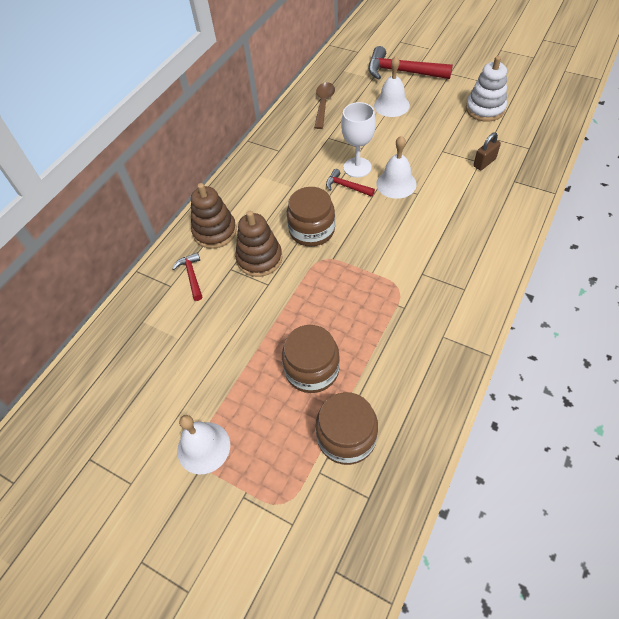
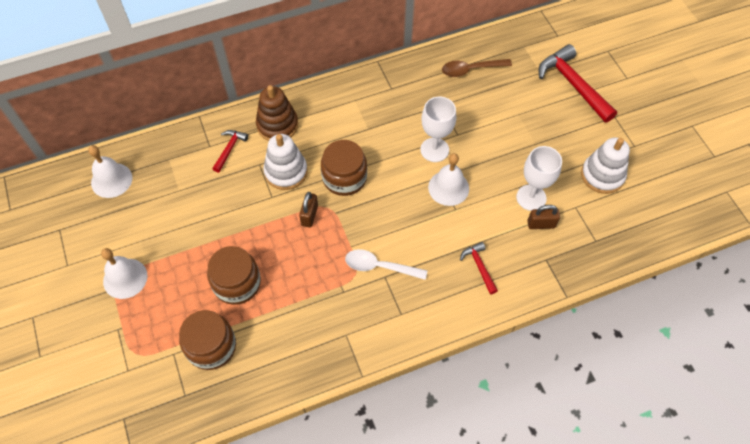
camera: 35 degrees right, 5 degrees up
brown stacking toy [235,211,283,277] -> white stacking toy [263,134,308,190]
brown spoon [314,82,335,129] -> brown spoon turned 150 degrees counterclockwise [442,59,512,77]
red hammer [326,169,375,197] -> red hammer moved to [460,242,498,295]
white bell [374,56,410,117] -> white bell moved to [88,145,132,198]
none -> brown padlock [299,192,318,228]
none -> white spoon [345,249,428,280]
none -> white goblet [516,146,562,211]

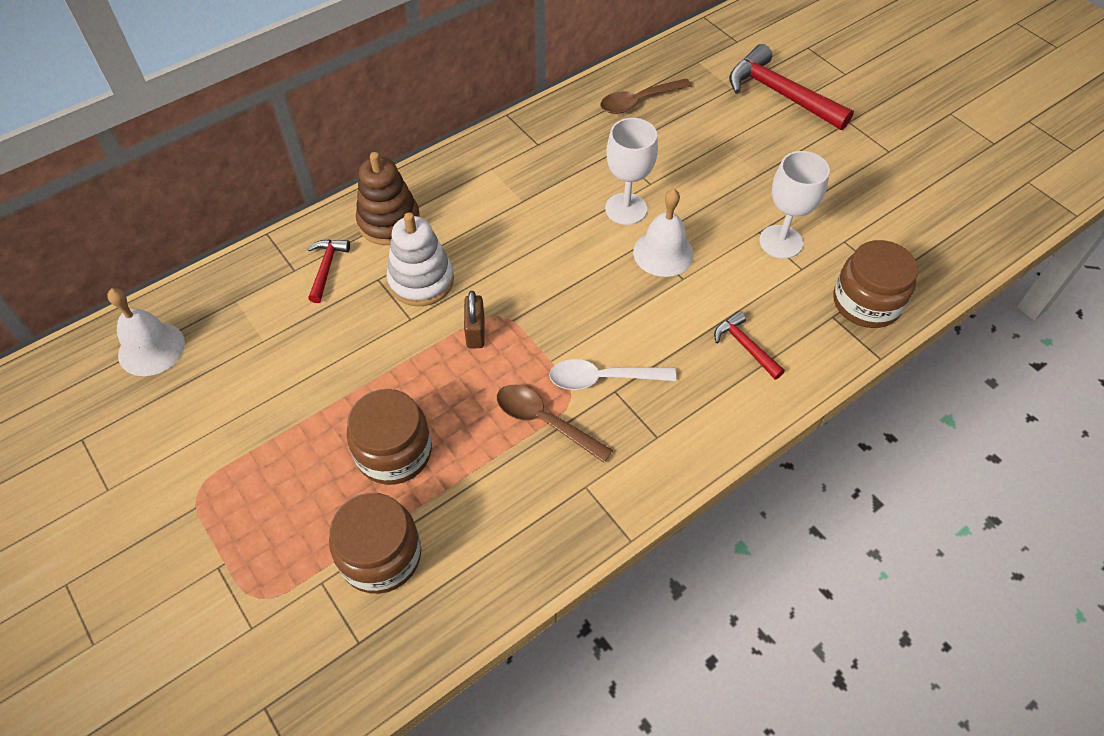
camera: 15 degrees left, 5 degrees down
white bell [101,248,148,299] -> none
brown jar [321,140,367,196] -> brown jar moved to [833,240,918,328]
brown padlock [528,205,560,229] -> none
white stacking toy [581,137,630,194] -> none
none -> brown spoon [497,385,613,463]

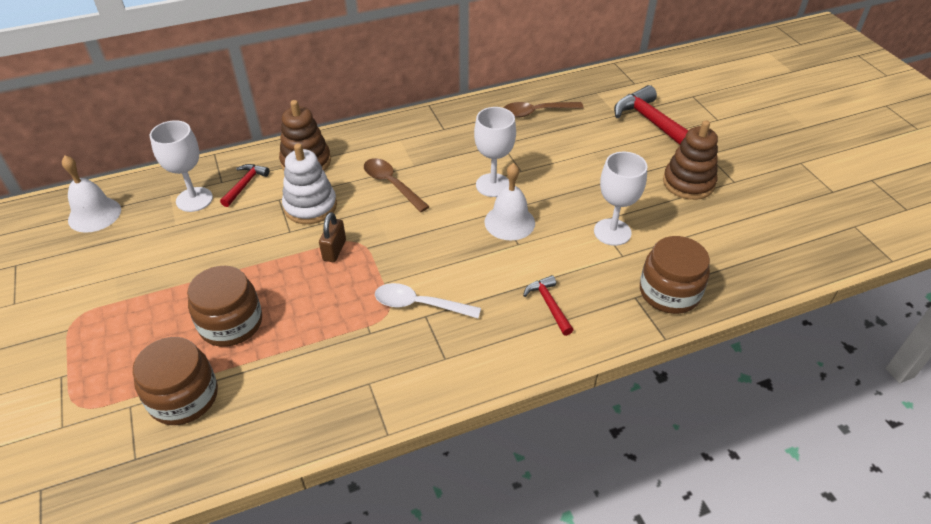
camera: 15 degrees right, 10 degrees down
brown spoon [497,385,613,463] -> brown spoon moved to [364,158,430,212]
none -> white goblet [149,120,213,212]
none -> brown stacking toy [663,120,718,200]

